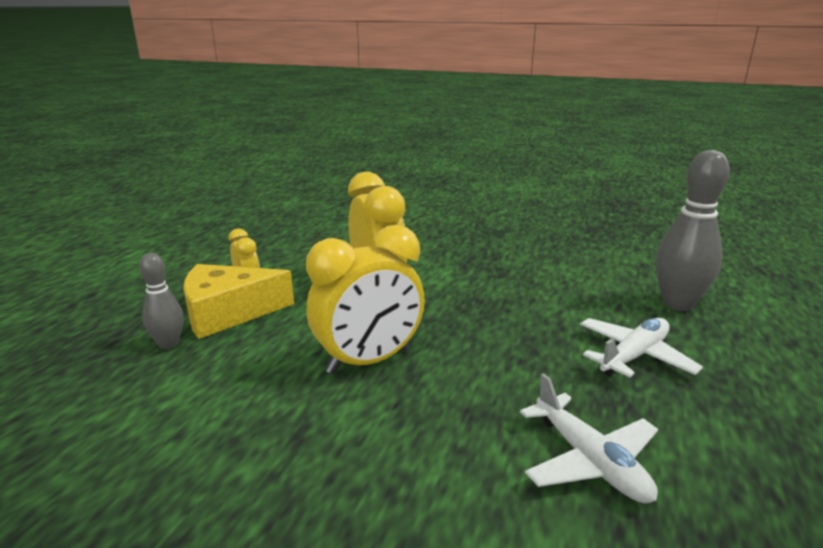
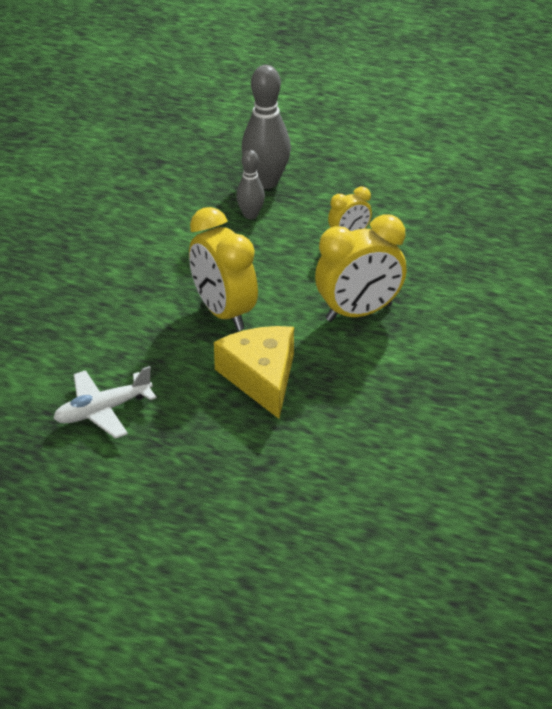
camera: 90 degrees right, 15 degrees up
yellow cheese [183,264,294,339] -> yellow cheese moved to [214,326,294,419]
white plane [580,318,703,378] -> none
grey bowling pin [656,150,730,311] -> grey bowling pin moved to [241,65,291,189]

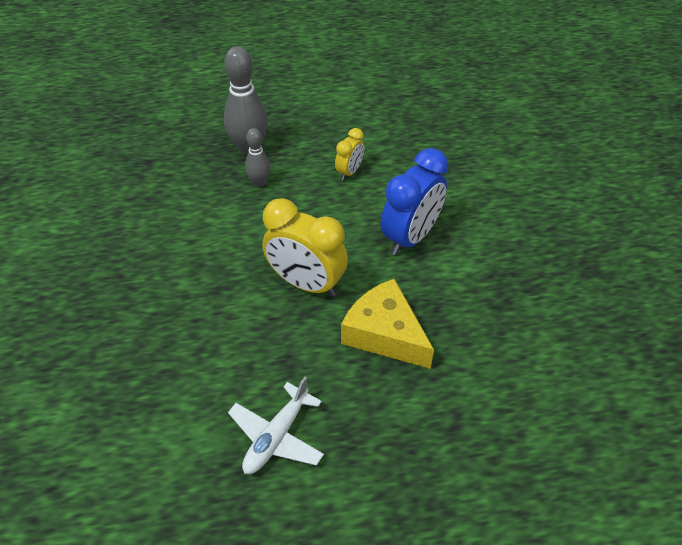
camera: 30 degrees left, 10 degrees up
yellow clock [315,214,407,322] -> blue clock [381,148,448,255]

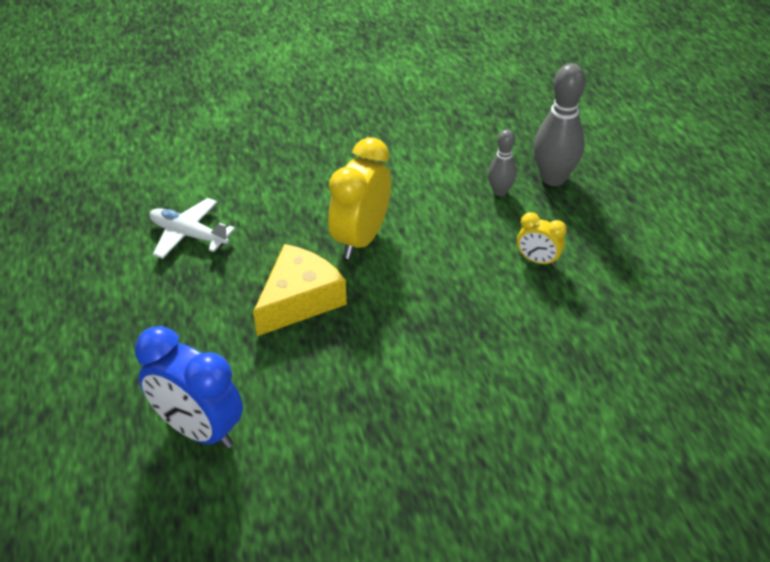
camera: 85 degrees right, 5 degrees down
blue clock [381,148,448,255] -> blue clock moved to [135,326,243,449]

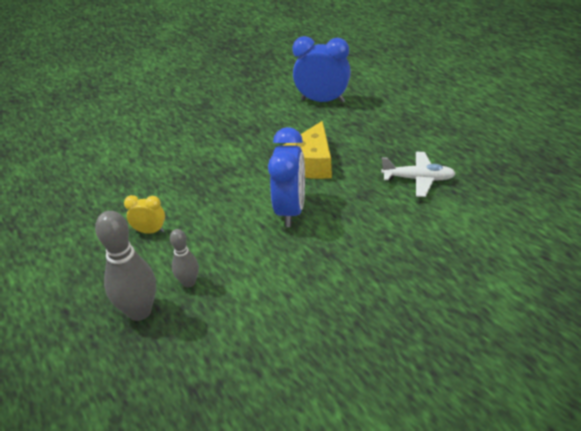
camera: 165 degrees right, 5 degrees down
yellow clock [328,137,391,259] -> blue clock [268,127,305,227]

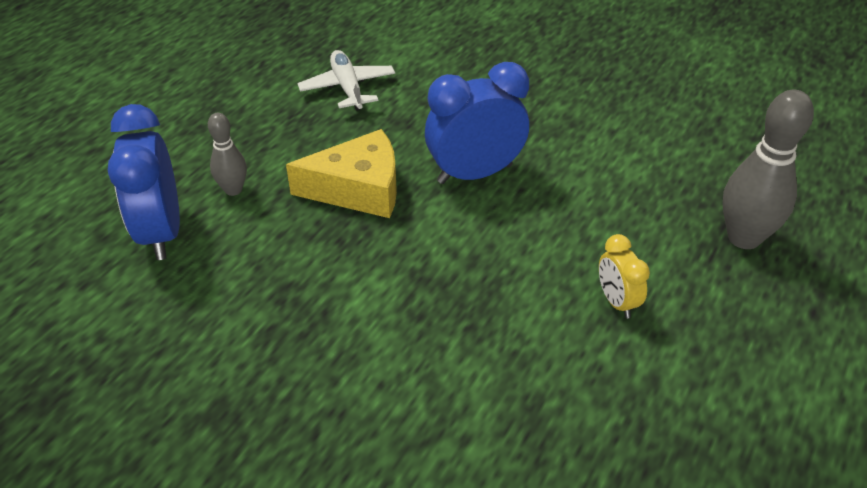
camera: 120 degrees left, 5 degrees up
grey bowling pin [170,229,199,287] -> grey bowling pin moved to [208,113,247,196]

